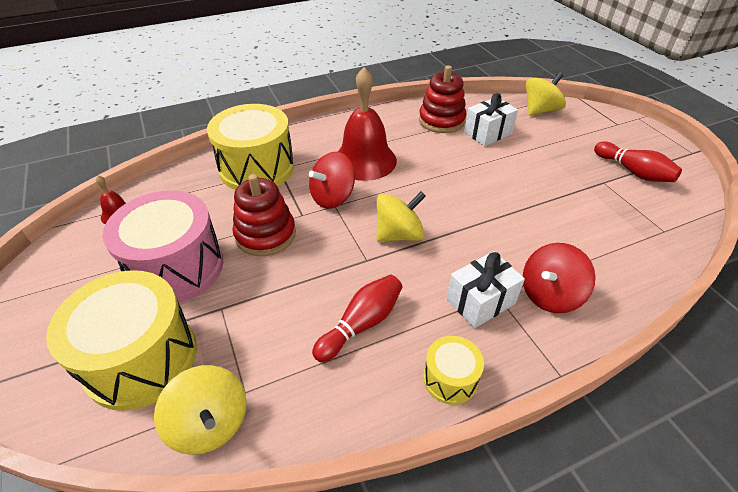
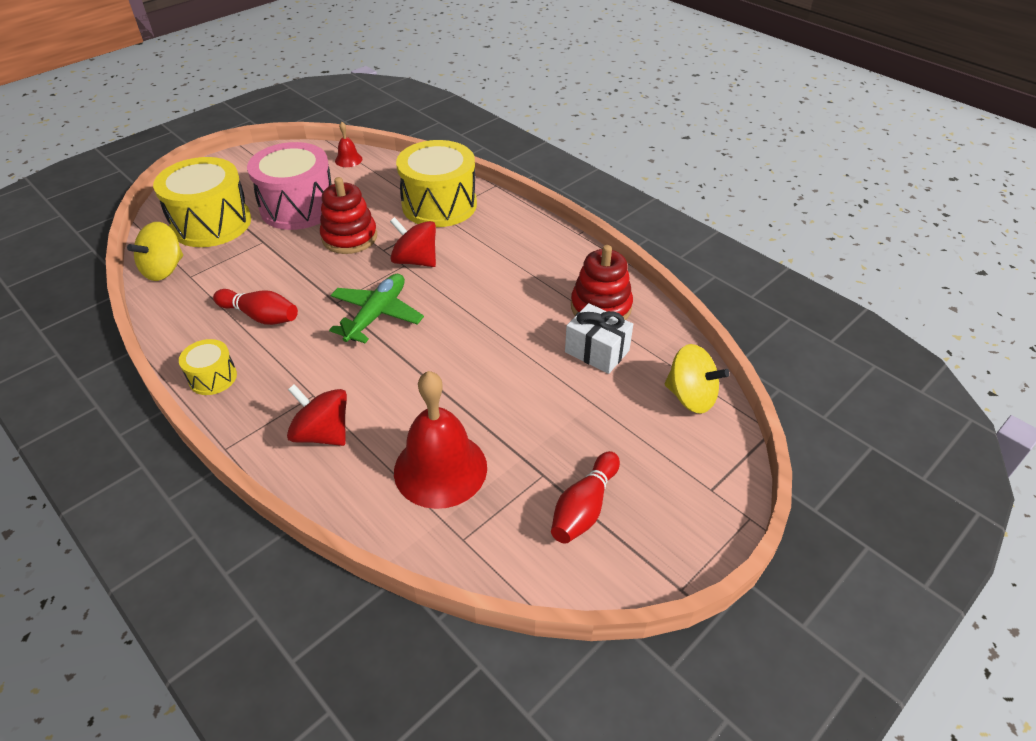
camera: 70 degrees right, 0 degrees up
red bell [338,67,397,181] -> red bell moved to [394,371,487,509]
yellow spinning top [376,192,426,242] -> green plane [329,274,424,343]
white gift [447,251,525,328] -> none

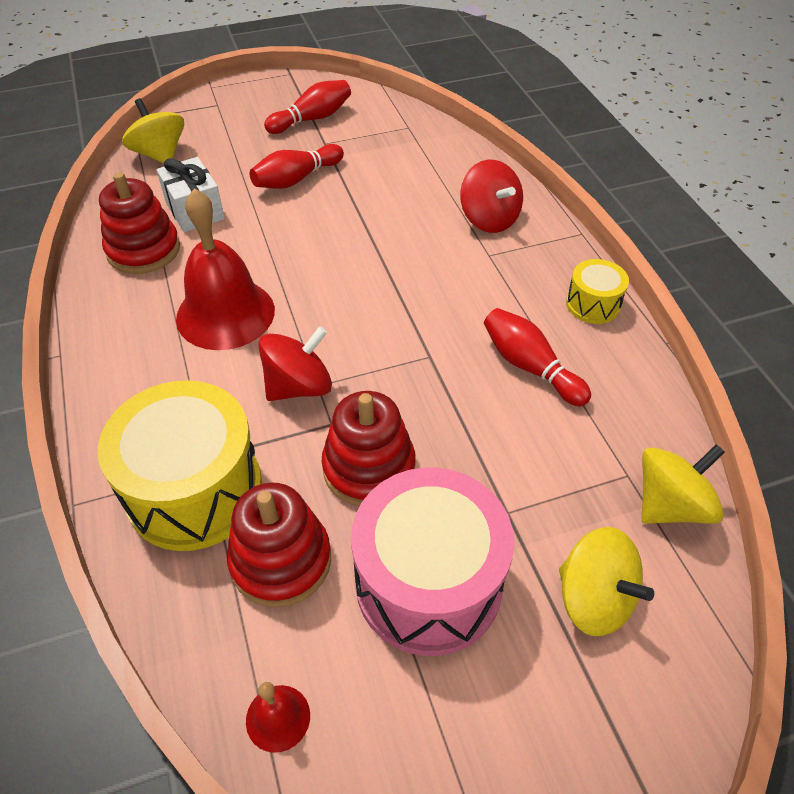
camera: 155 degrees left, 5 degrees up
yellow drum [153,157,251,247] -> yellow spinning top [559,527,654,636]
green plane [329,274,424,343] -> none
red spinning top [390,217,436,267] -> red spinning top turned 90 degrees counterclockwise [258,326,332,401]
red bell [394,371,487,509] -> red bell moved to [176,188,275,350]
none -> red stacking toy [227,483,331,608]
none -> red bowling pin [250,144,344,189]

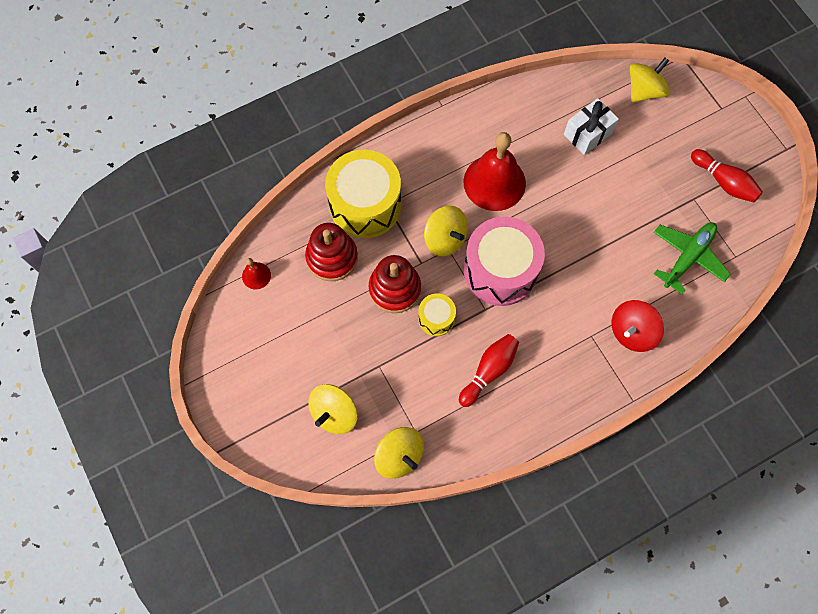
camera: 80 degrees right, 20 degrees up
red stacking toy [99,172,180,274] -> none
red bowling pin [250,144,344,189] -> none
red spinning top [258,326,332,401] -> yellow spinning top [424,206,468,256]
pink drum [351,468,514,656] -> pink drum moved to [464,217,545,306]
yellow drum [566,259,629,324] -> yellow drum moved to [418,293,456,336]
none -> green plane [654,222,731,294]

